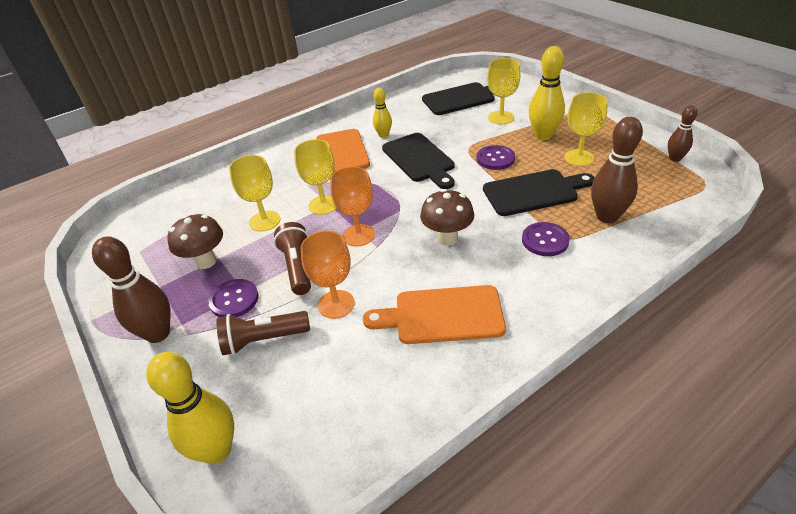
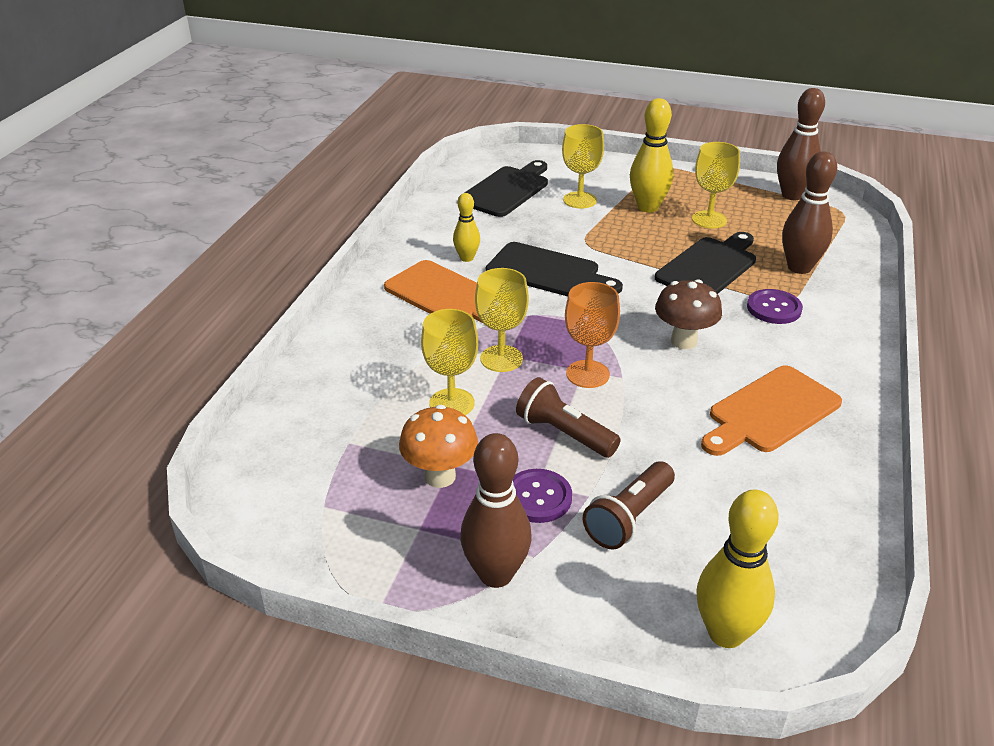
camera: 40 degrees left, 5 degrees down
brown mushroom [167,214,223,269] -> orange mushroom [399,405,478,488]
orange goblet [301,231,355,319] -> none
purple button [476,145,515,170] -> none
brown bowling pin [668,106,697,162] -> brown bowling pin [777,88,825,200], size x1.71

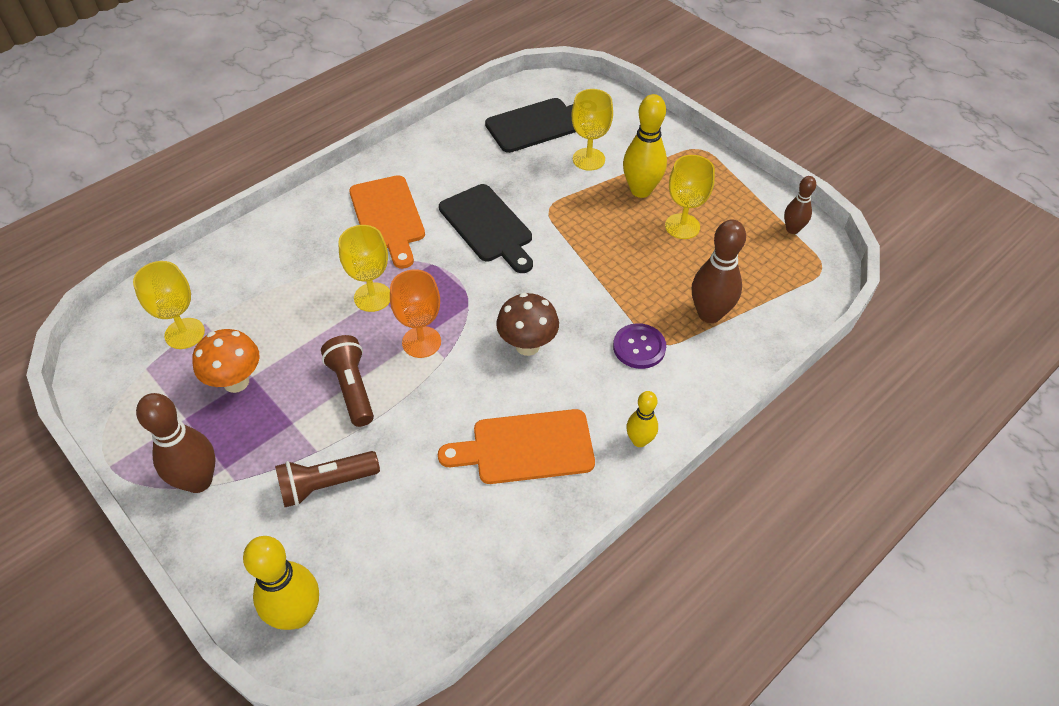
camera: 30 degrees right, 15 degrees up
yellow goblet [421,309,478,415] -> yellow goblet moved to [133,261,205,349]
yellow bowling pin [453,193,480,262] -> yellow bowling pin moved to [626,391,658,447]
purple button [513,469,572,523] -> none
black cutting board [655,232,756,294] -> none
brown bowling pin [777,88,825,200] -> brown bowling pin [784,176,816,234], size x0.59

